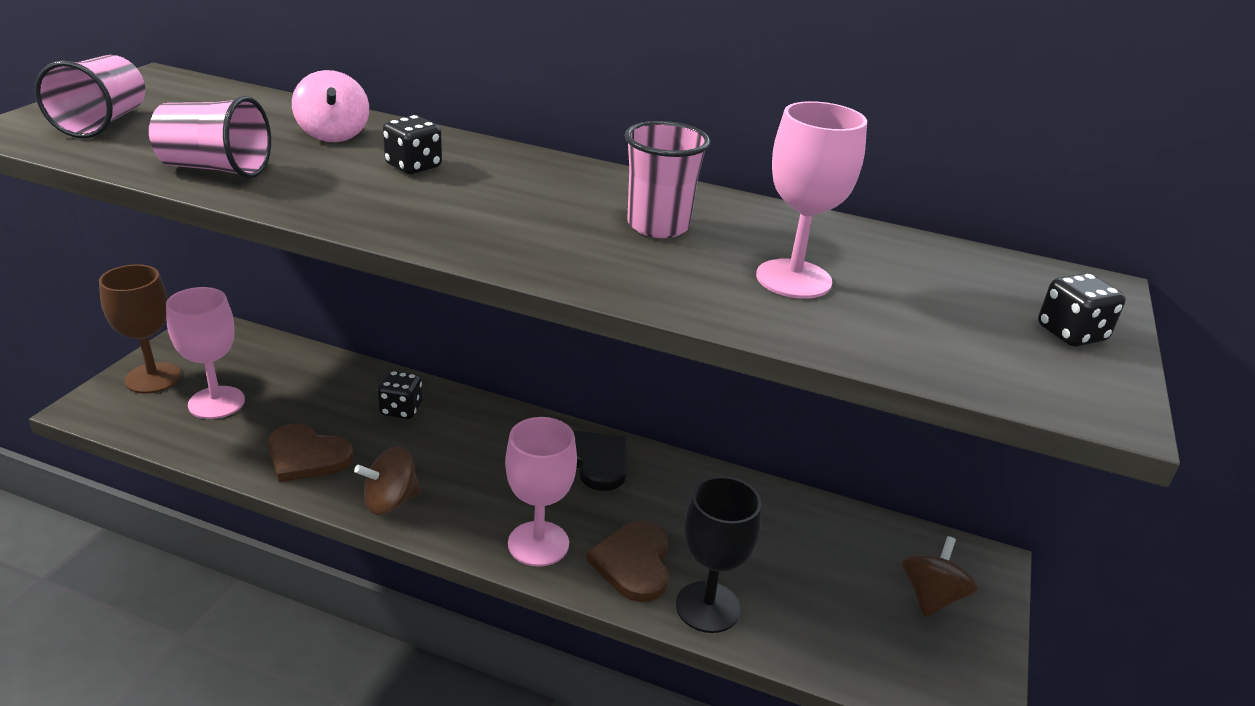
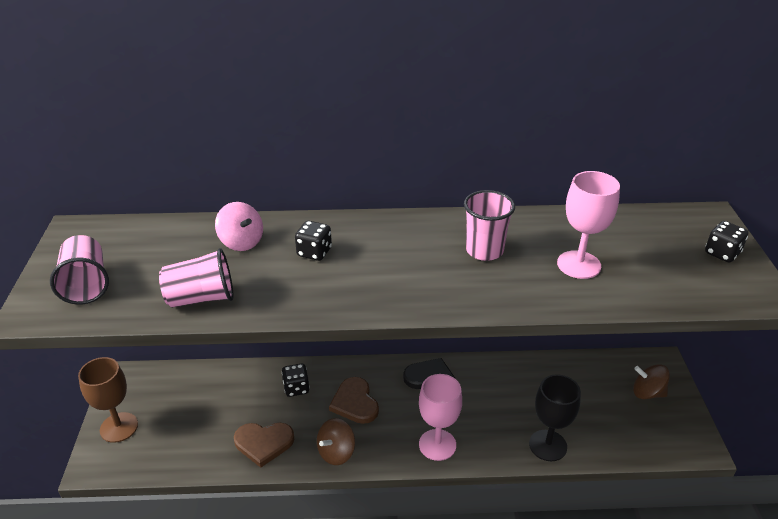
camera: 20 degrees left, 5 degrees up
pink goblet [166,287,245,419] -> none
brown heart [586,521,669,602] -> brown heart moved to [329,377,379,424]
brown spinning top [902,536,978,617] -> brown spinning top turned 75 degrees counterclockwise [633,364,670,399]

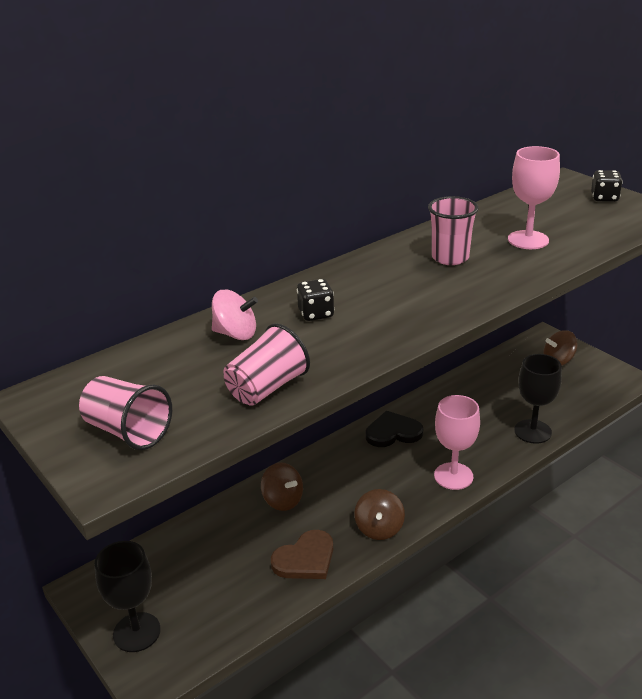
camera: 35 degrees left, 5 degrees down
brown goblet [78,357,138,443] -> black goblet [95,541,161,652]
black dice [282,363,310,397] -> brown spinning top [261,462,303,511]
brown heart [329,377,379,424] -> none

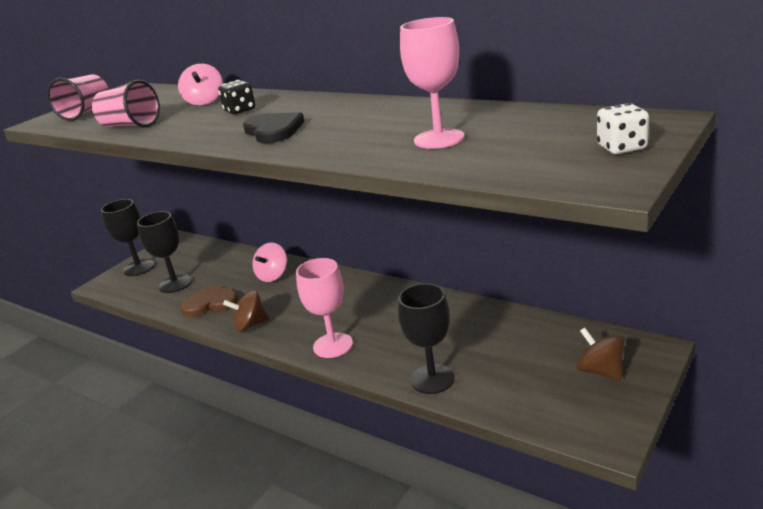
camera: 75 degrees right, 5 degrees down
brown spinning top [261,462,303,511] -> pink spinning top [252,243,287,282]
brown heart [271,530,333,579] -> brown heart turned 135 degrees clockwise [180,285,238,317]
black heart [366,411,423,447] -> black heart moved to [243,112,304,143]
pink cup [428,196,479,265] -> none
black dice [591,170,623,202] -> white dice [597,103,649,154]
none -> black goblet [137,211,192,293]

